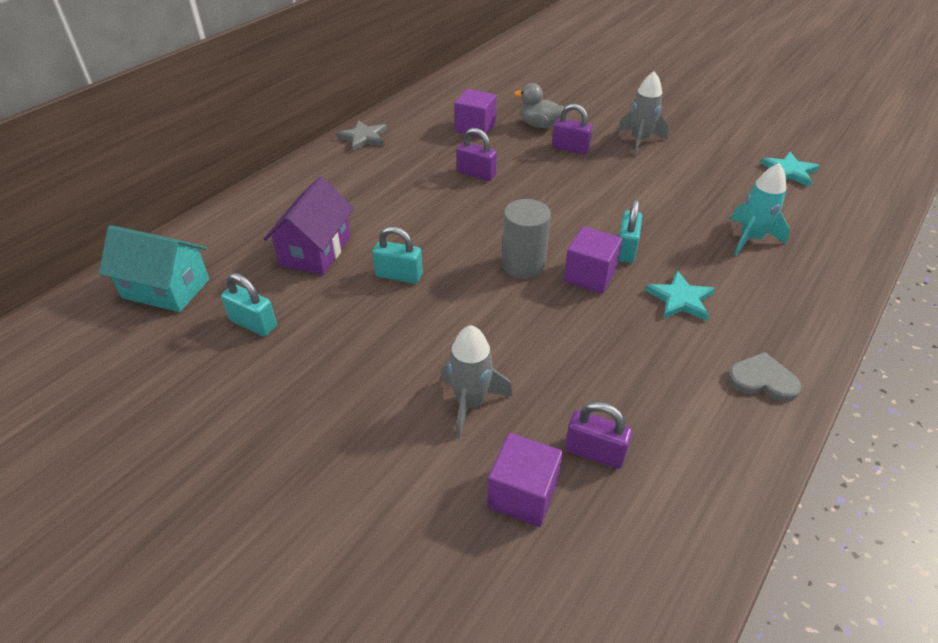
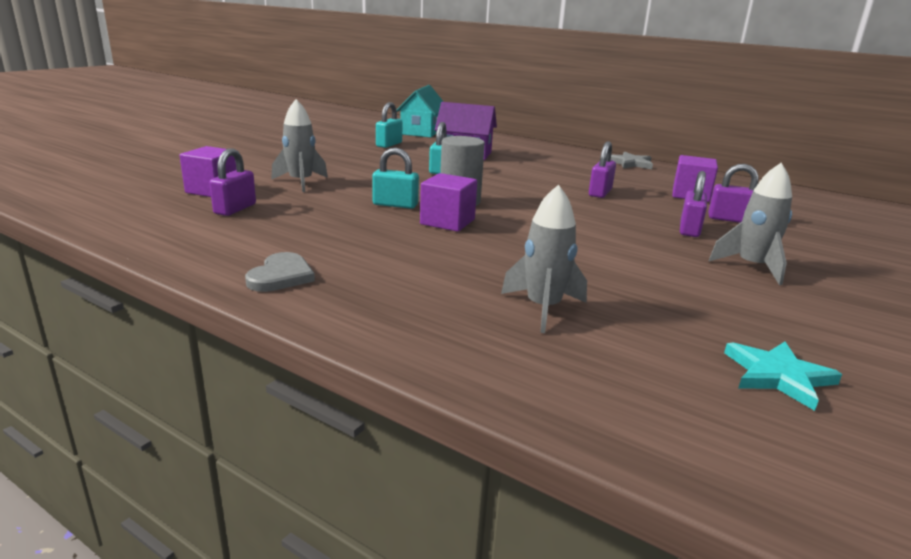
camera: 85 degrees right, 20 degrees down
grey duck [514,83,564,128] -> purple padlock [708,164,759,223]
turquoise padlock [618,199,642,263] -> turquoise padlock moved to [372,148,419,209]
turquoise star [645,271,715,321] -> none
turquoise rocket [730,163,790,255] -> grey rocket [501,184,587,333]

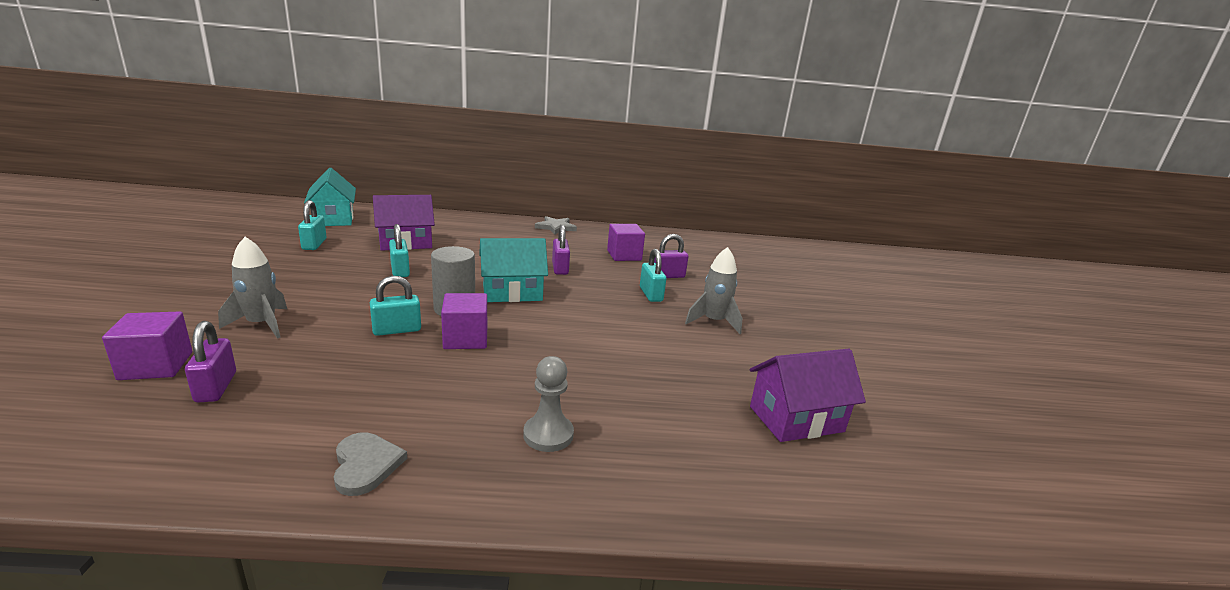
camera: 35 degrees left, 0 degrees up
grey rocket [501,184,587,333] -> none
purple padlock [680,171,707,237] -> turquoise padlock [640,249,666,302]
turquoise star [724,341,842,411] -> purple house [750,349,866,442]
none -> turquoise house [479,238,548,302]
none -> grey pawn [523,356,574,452]

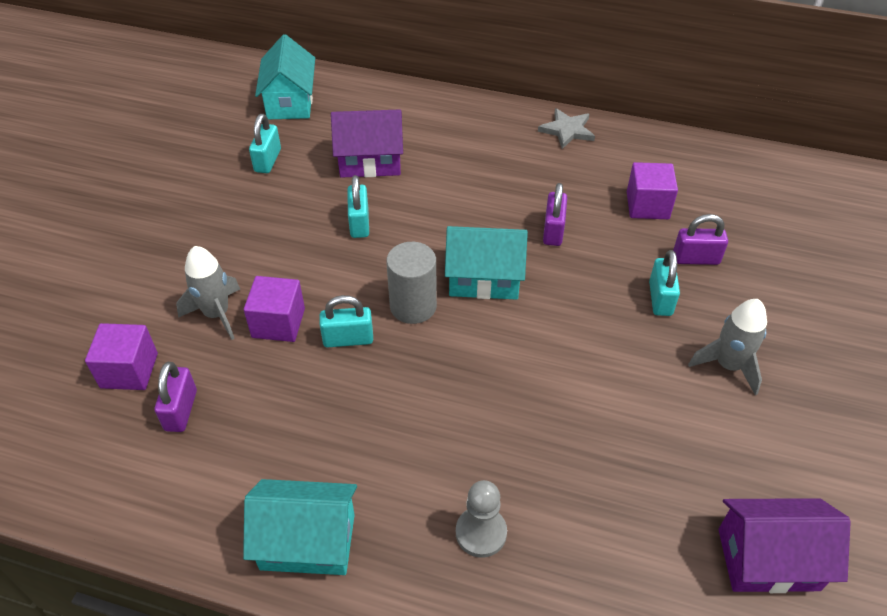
camera: 20 degrees right, 25 degrees up
grey heart [334,432,407,496] -> turquoise house [243,479,357,575]
purple cube [441,293,487,349] -> purple cube moved to [244,276,305,342]

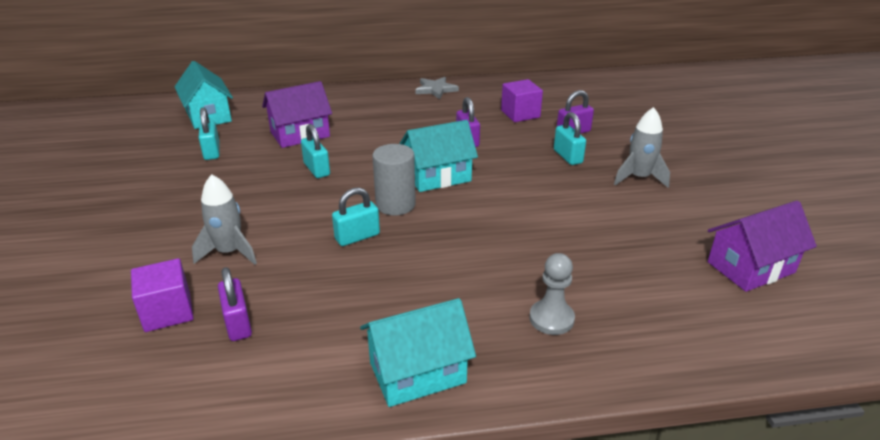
camera: 25 degrees left, 15 degrees down
purple cube [244,276,305,342] -> none

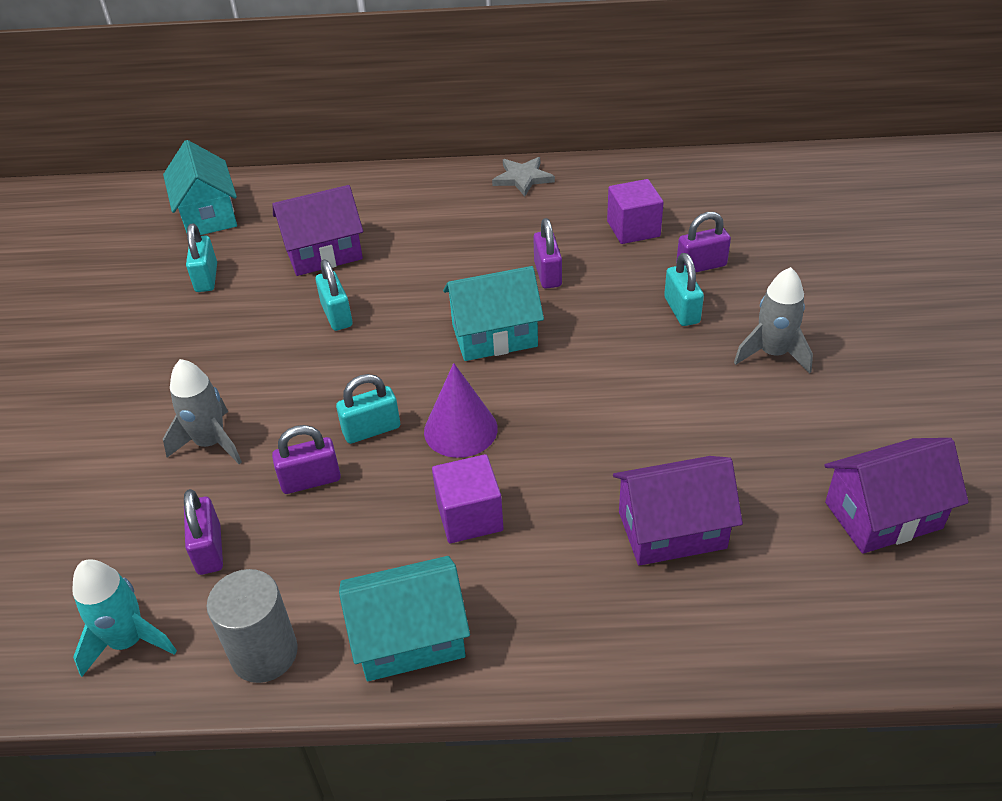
camera: 10 degrees right, 10 degrees up
purple cube [131,258,194,332] -> purple cube moved to [432,454,503,543]
grey cylinder [372,144,416,215] -> grey cylinder moved to [206,569,298,683]
grey pawn [529,253,575,335] -> none
none -> turquoise rocket [72,559,177,677]
none -> purple padlock [272,425,341,494]
none -> purple cone [424,363,498,458]
none -> purple house [613,456,743,566]

